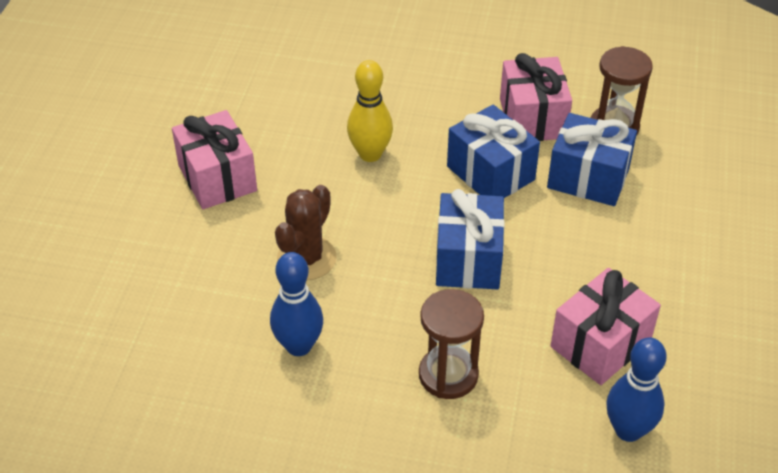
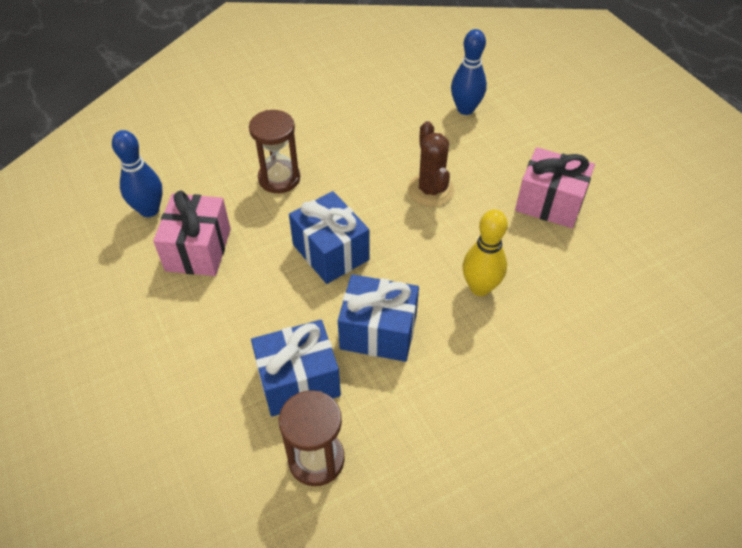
camera: 140 degrees right, 5 degrees up
blue bowling pin [270,252,323,356] -> blue bowling pin moved to [451,29,487,115]
pink gift [500,53,572,141] -> none

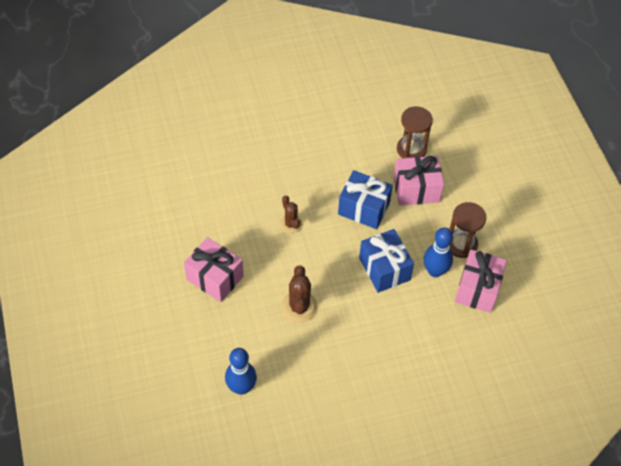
camera: 170 degrees left, 5 degrees up
blue bowling pin [112,130,163,217] -> blue bowling pin moved to [423,227,453,277]
brown hourglass [249,110,300,193] -> brown hourglass moved to [449,202,486,258]
blue gift [251,320,341,416] -> pink gift [394,156,444,206]
yellow bowling pin [462,209,508,296] -> brown cactus [280,195,302,234]

